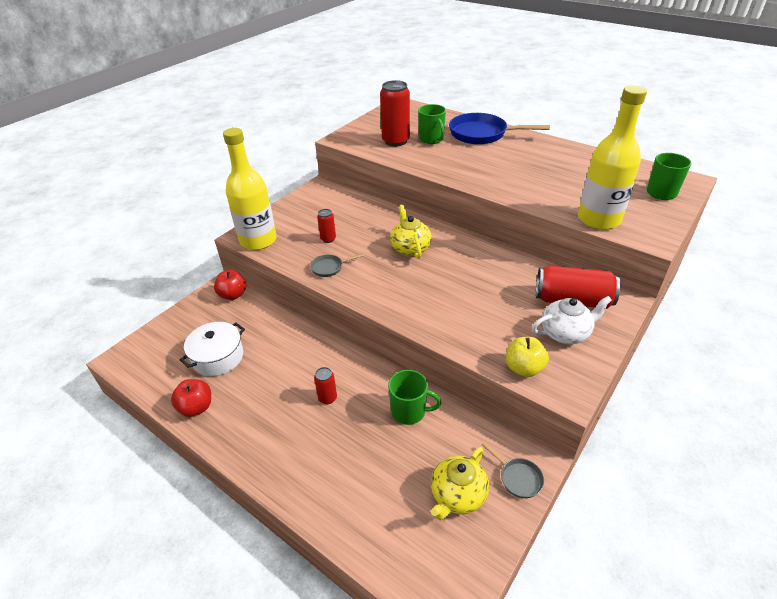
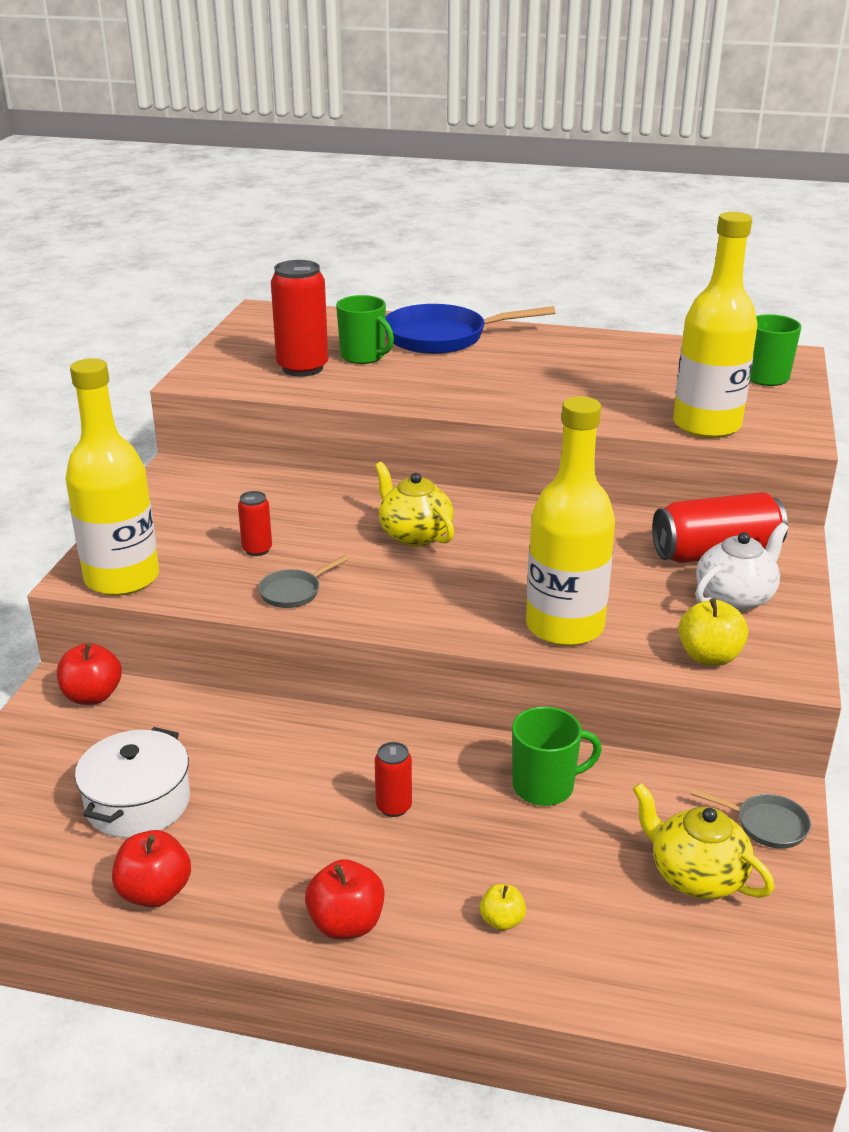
camera: 25 degrees left, 10 degrees down
yellow teapot [431,447,489,520] -> yellow teapot turned 120 degrees clockwise [633,783,775,899]
none -> red apple [305,859,385,939]
none -> yellow apple [480,884,526,931]
none -> yellow bottle [526,396,615,646]

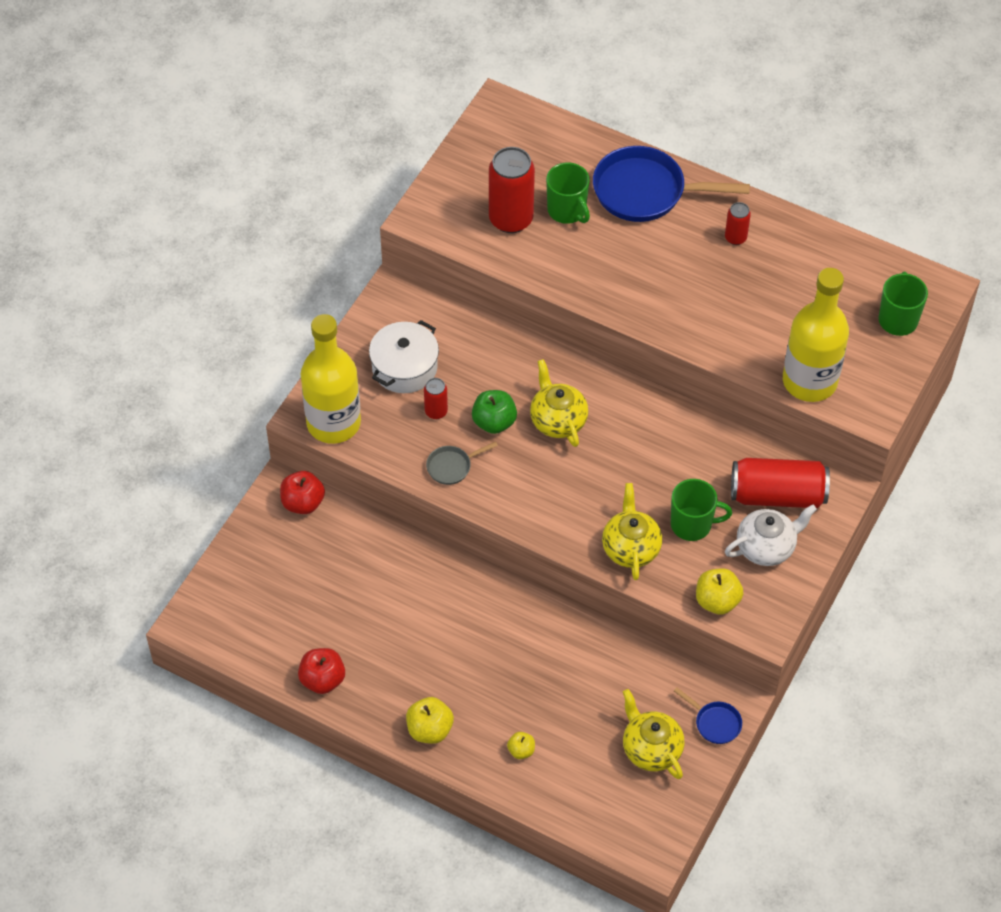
camera: 15 degrees right, 25 degrees up
white pot [75,727,190,838] -> white pot moved to [369,320,439,393]
red apple [305,859,385,939] -> yellow apple [406,697,454,744]
red can [375,742,412,817] -> red can moved to [725,202,751,245]
green mug [512,706,602,806] -> green mug moved to [671,479,732,541]
yellow bottle [526,396,615,646] -> yellow teapot [602,483,662,580]
grey pan [691,788,811,849] -> blue pan [674,687,742,744]
none -> green apple [472,390,517,434]

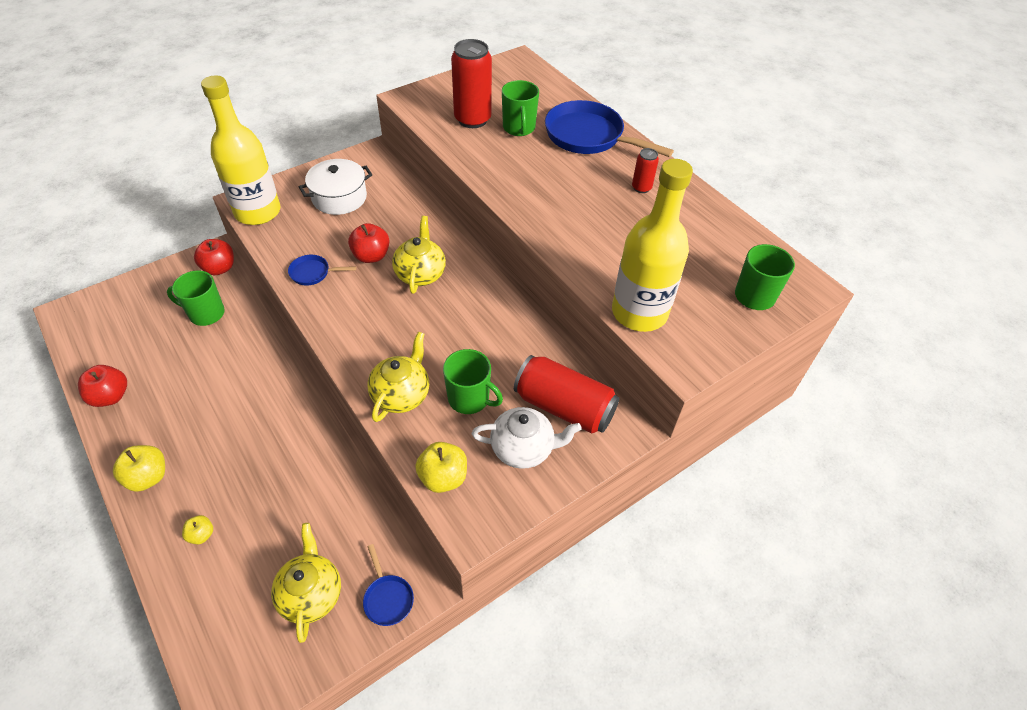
camera: 25 degrees right, 5 degrees down
red can [424,378,448,419] -> none
grey pan [426,442,498,485] -> blue pan [288,255,356,286]
green apple [472,390,517,434] -> red apple [348,223,390,263]
none -> green mug [167,270,225,326]

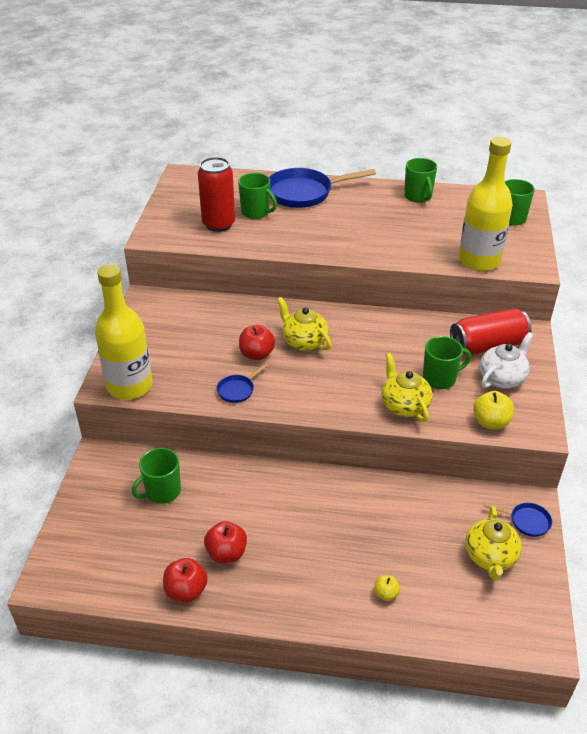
camera: 45 degrees left, 10 degrees down
yellow apple [113,445,165,492] -> none
red apple [194,239,234,275] -> red apple moved to [204,521,247,563]
yellow teapot [271,523,341,643] -> yellow teapot turned 120 degrees counterclockwise [465,506,522,580]
white pot [299,159,373,215] -> none
red can [632,148,659,193] -> none
none -> green mug [404,158,437,203]

